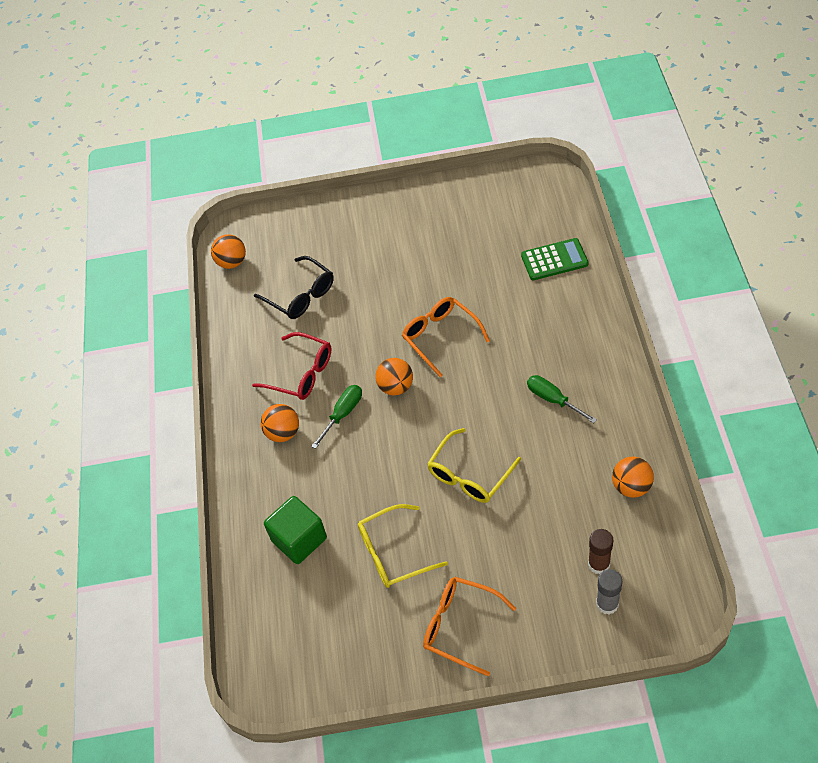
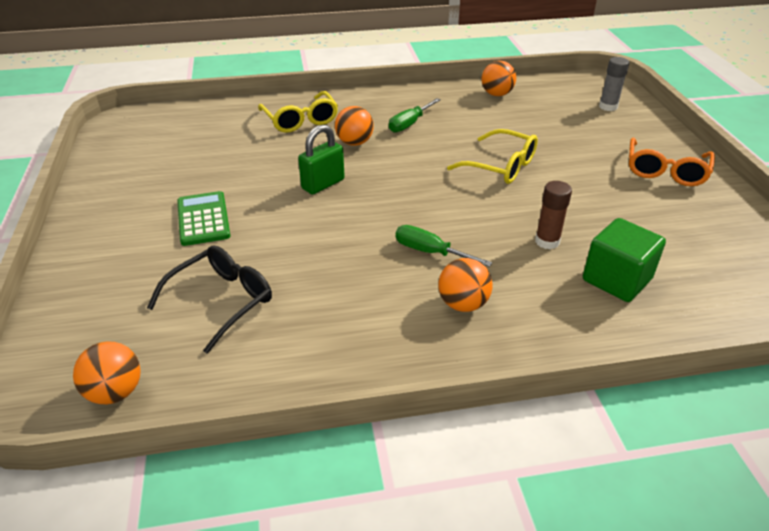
camera: 100 degrees left, 15 degrees down
red glasses [252,332,332,400] -> none
yellow glasses [358,504,448,588] -> yellow glasses moved to [258,91,338,133]
orange ball [375,358,413,396] -> orange ball moved to [335,106,374,146]
orange glasses [402,297,490,377] -> green padlock [298,124,345,195]
green calculator [521,238,588,280] -> green calculator moved to [177,191,231,246]
brown glue stick [588,529,613,574] -> brown glue stick moved to [535,181,572,249]

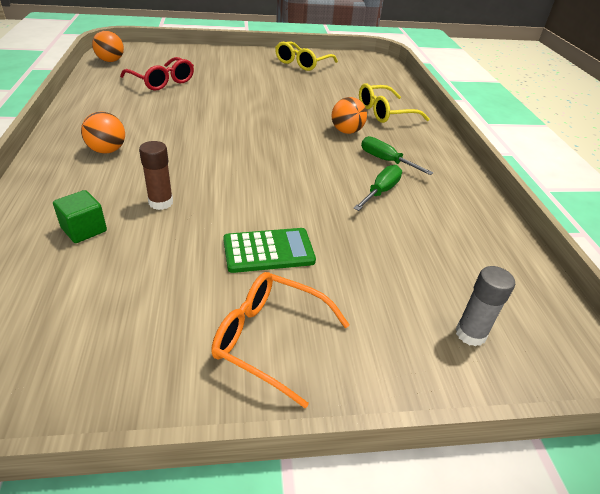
camera: 90 degrees right, 0 degrees up
black glasses [147,246,272,354] -> red glasses [120,57,194,91]
green calculator [177,191,231,246] -> green calculator moved to [223,228,316,273]
green padlock [298,124,345,195] -> none
green screwdriver [396,225,492,267] -> green screwdriver moved to [353,165,402,211]
yellow glasses [447,129,538,184] -> yellow glasses moved to [275,41,338,71]
orange ball [481,61,516,96] -> none
green cube [583,218,666,302] -> green cube [53,190,107,243], size x0.65

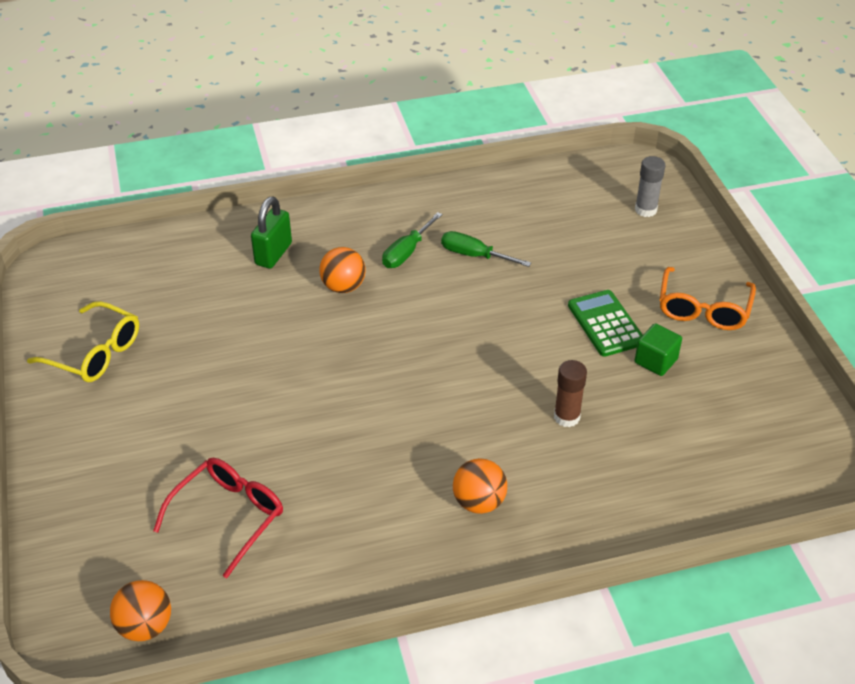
camera: 95 degrees left, 5 degrees up
green cube [53,190,107,243] -> green cube moved to [635,323,682,376]
yellow glasses [359,83,430,123] -> green padlock [251,197,292,269]

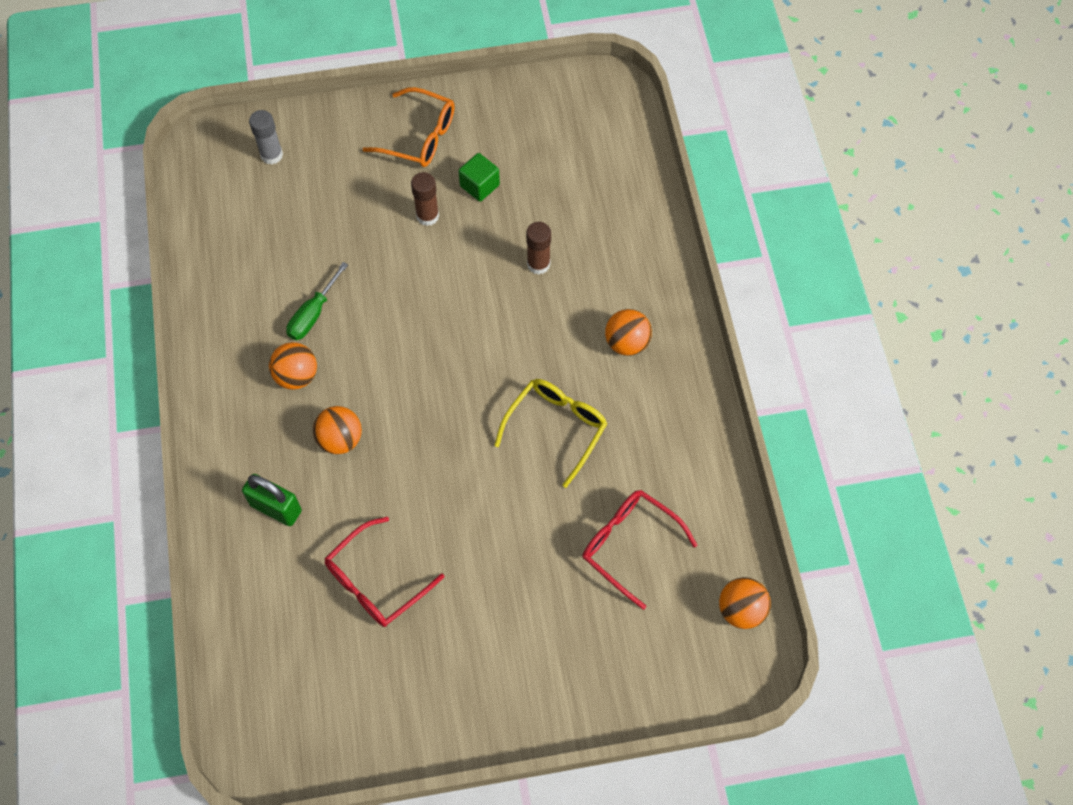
camera: 85 degrees left, 20 degrees up
yellow glasses [27,301,139,382] -> yellow glasses moved to [494,379,607,488]
green screwdriver [382,212,443,268] -> orange ball [269,342,317,389]
green calculator [568,290,643,357] -> brown glue stick [411,172,439,226]
none -> red glasses [325,517,444,627]

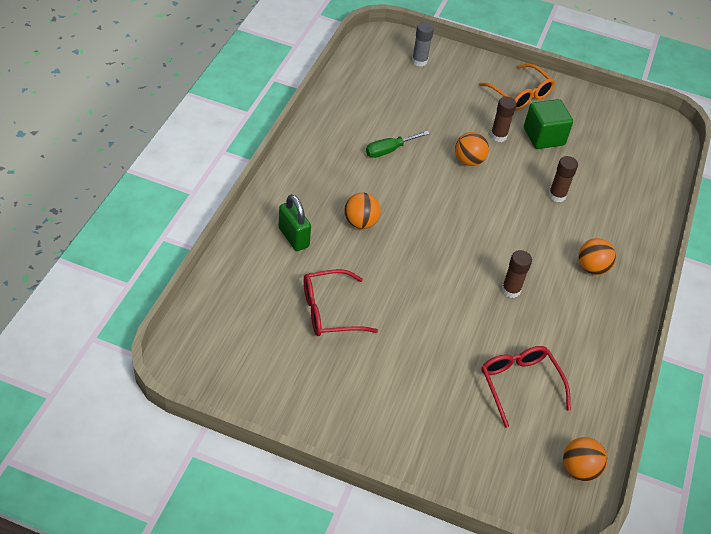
camera: 25 degrees right, 15 degrees down
orange ball [269,342,317,389] -> orange ball moved to [455,132,489,166]
green cube [458,153,500,202] -> green cube [524,99,573,149], size x1.54
yellow glasses [494,379,607,488] -> brown glue stick [501,250,532,298]

